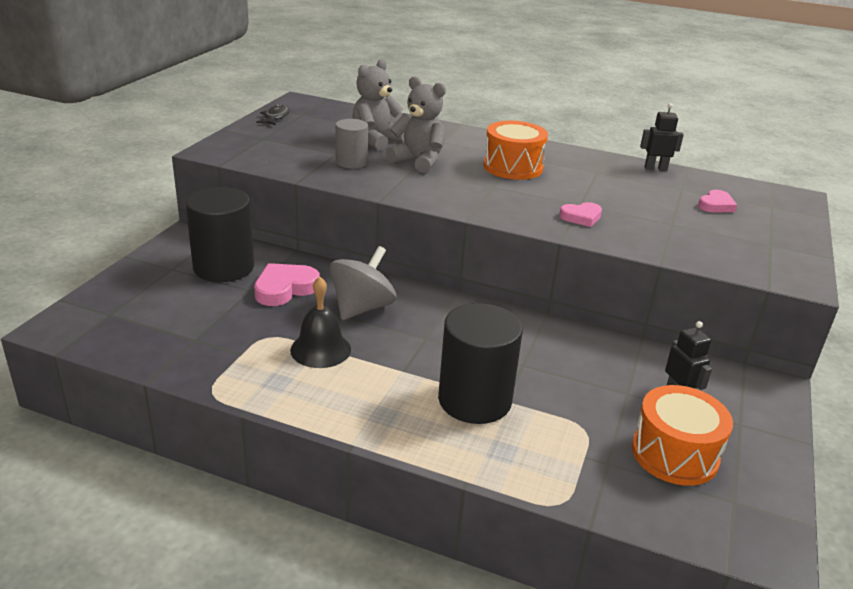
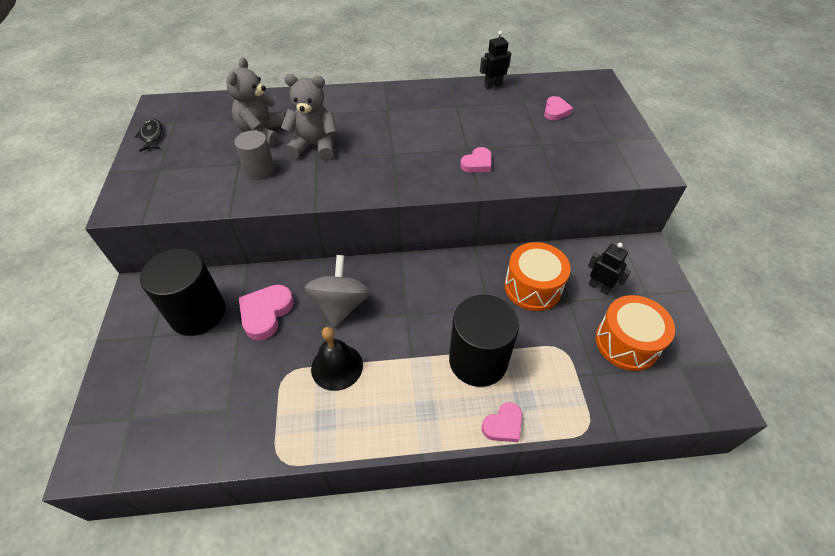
camera: 25 degrees left, 20 degrees up
orange drum [483,121,548,180] -> orange drum moved to [504,242,571,311]
none -> pink heart [481,402,522,442]

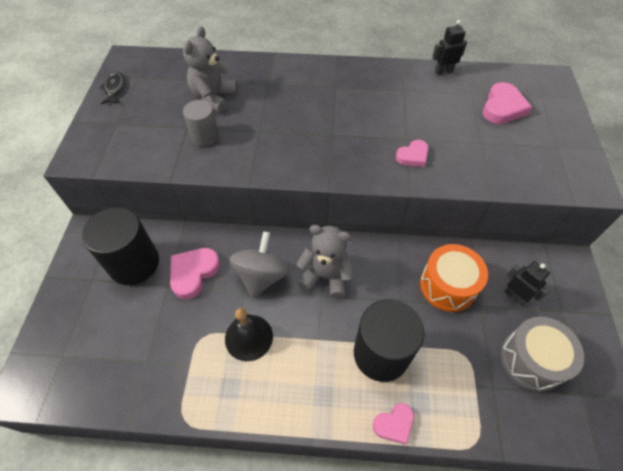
camera: 10 degrees right, 5 degrees up
grey teddy bear [281,74,337,160] -> grey teddy bear moved to [296,225,353,299]
pink heart [544,96,573,120] -> pink heart [483,82,532,124], size x1.58
orange drum [595,295,675,371] -> grey drum [501,317,584,392]

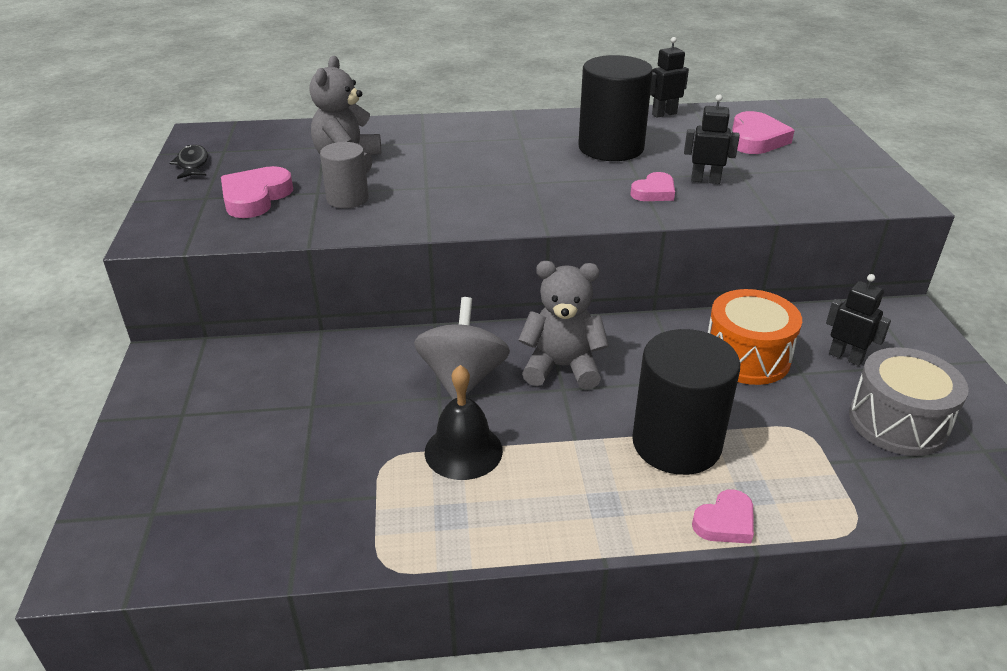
camera: 10 degrees left, 20 degrees down
black cylinder [82,207,159,285] -> black cylinder moved to [578,55,653,161]
pink heart [170,248,220,299] -> pink heart moved to [221,166,293,218]
none -> black robot [684,94,740,184]

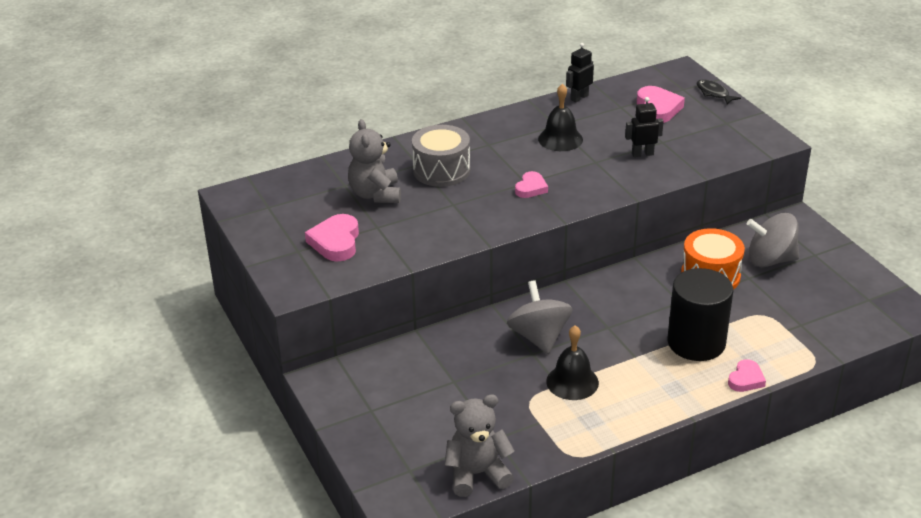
camera: 20 degrees left, 0 degrees up
black fish [169,145,208,179] -> black fish moved to [697,79,741,105]
grey cylinder [320,142,369,209] -> none
grey teddy bear [519,261,609,390] -> grey teddy bear moved to [445,394,514,497]
black cylinder [578,55,653,161] -> black bell [538,83,583,151]
pink heart [630,172,675,201] -> pink heart moved to [515,171,548,198]
black robot [826,274,891,366] -> grey spinning top [747,213,799,267]
grey drum [849,347,969,456] -> grey drum moved to [412,125,470,187]

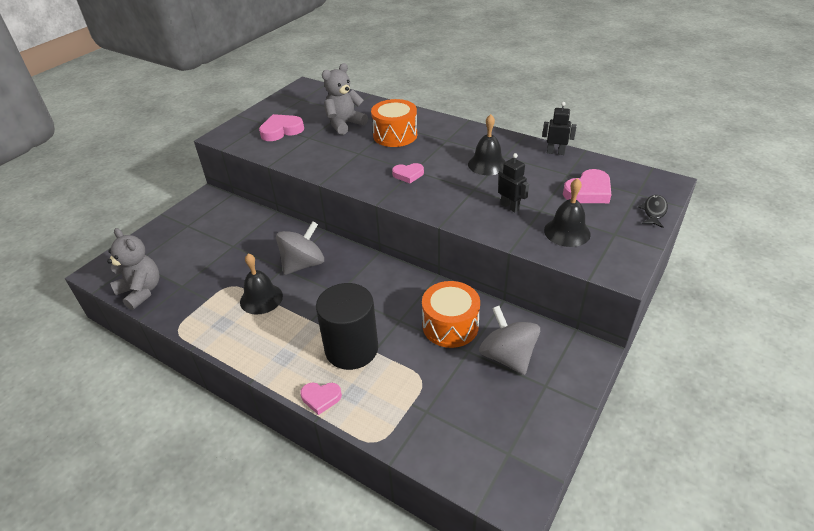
camera: 60 degrees right, 5 degrees up
grey drum [412,125,470,187] -> orange drum [371,99,417,147]
none -> black bell [544,178,591,247]

